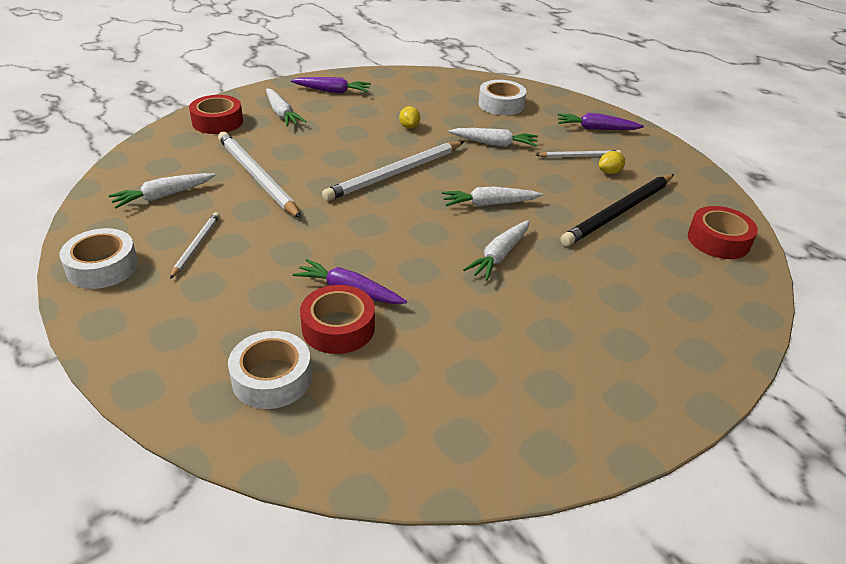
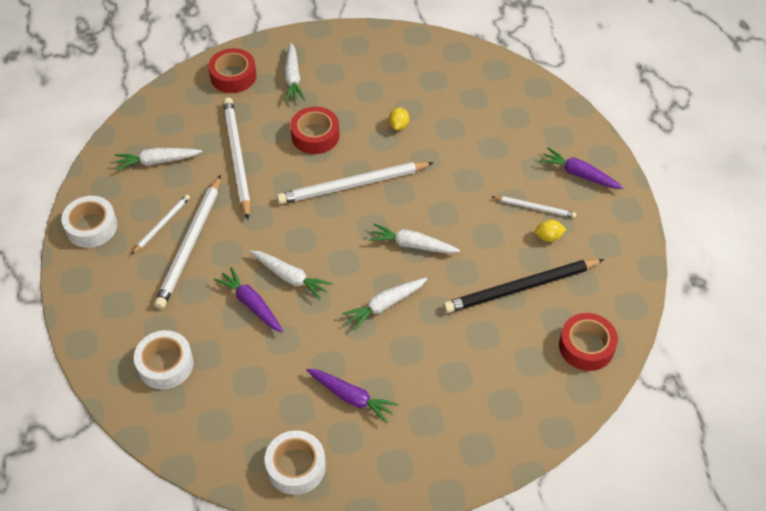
camera: 25 degrees right, 15 degrees up
purple carrot [291,77,371,94] -> purple carrot moved to [306,369,398,423]
red tape [300,285,375,354] -> red tape moved to [290,107,339,154]
white carrot [449,128,538,147] -> white carrot moved to [250,250,333,300]
white tape [478,80,526,115] -> white tape moved to [265,430,326,495]
none -> white pencil [154,175,221,309]

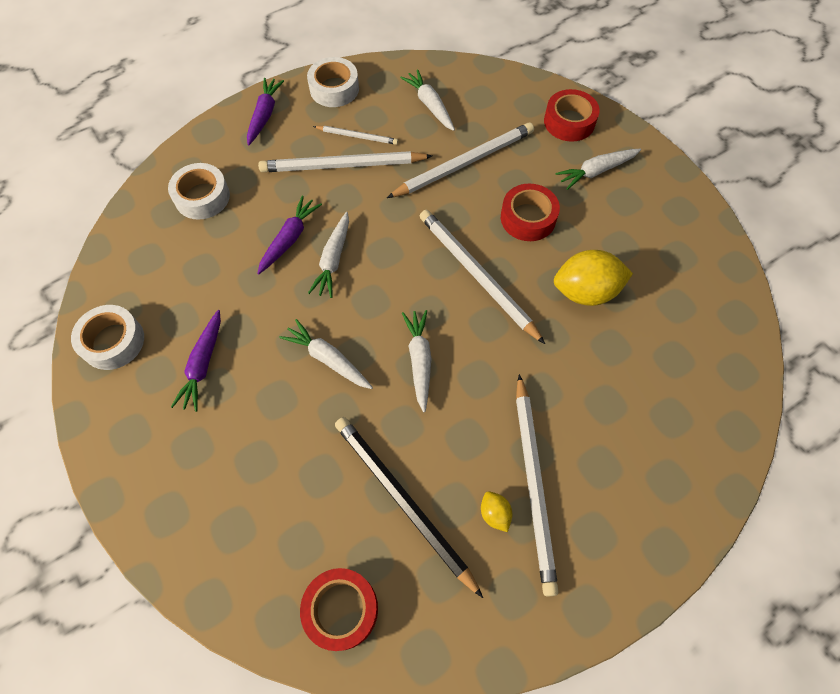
camera: 70 degrees right, 10 degrees up
yellow lemon [389,107,409,130] -> yellow lemon [554,250,633,306], size x2.13
white pencil [491,196,576,218] -> white pencil [516,374,559,597], size x1.91
purple carrot [539,147,624,189] -> purple carrot moved to [247,78,284,145]

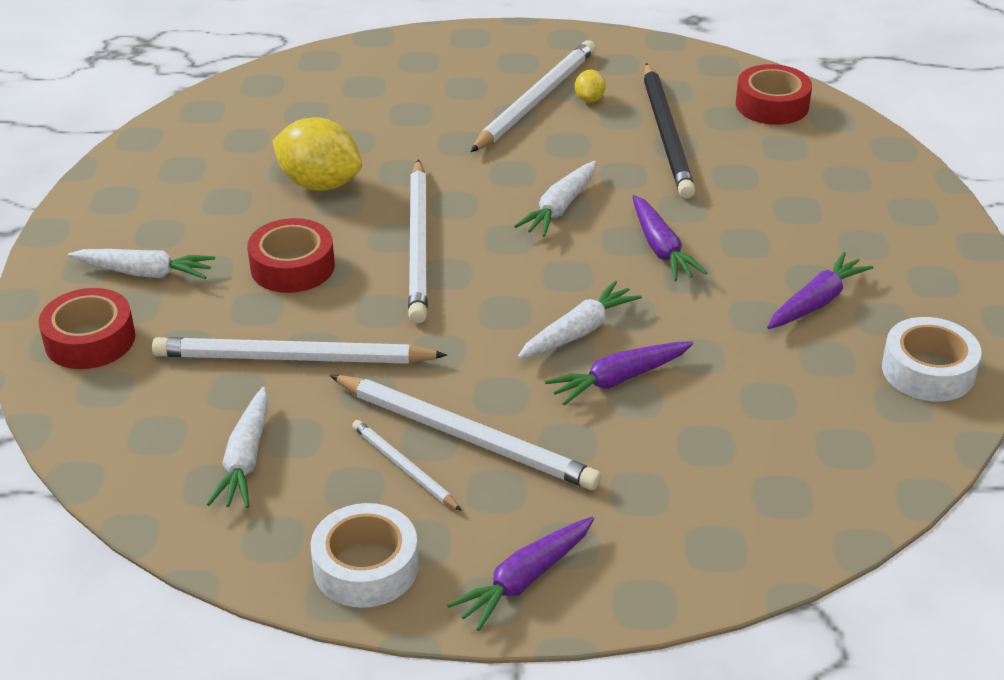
camera: 145 degrees left, 25 degrees down
white tape [168,163,230,220] -> none
white carrot [279,319,373,389] -> purple carrot [632,195,707,281]

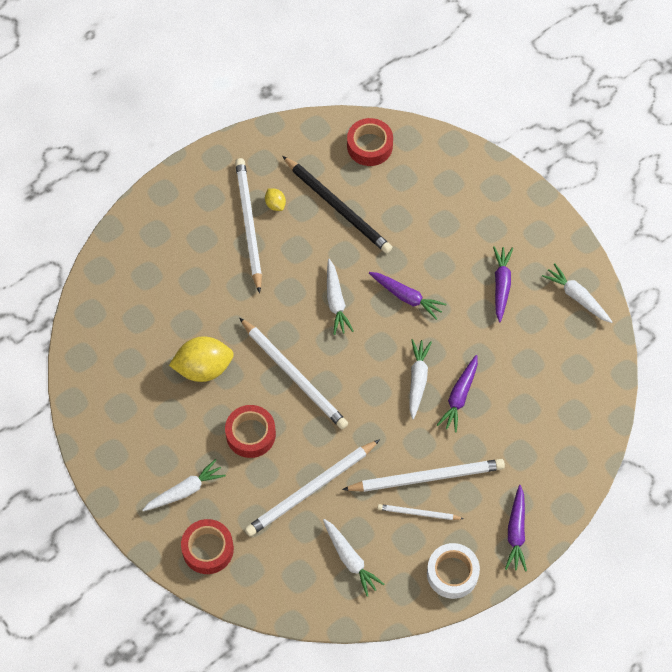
camera: 40 degrees left, 25 degrees up
white tape [882,317,982,401] -> white carrot [542,263,612,323]

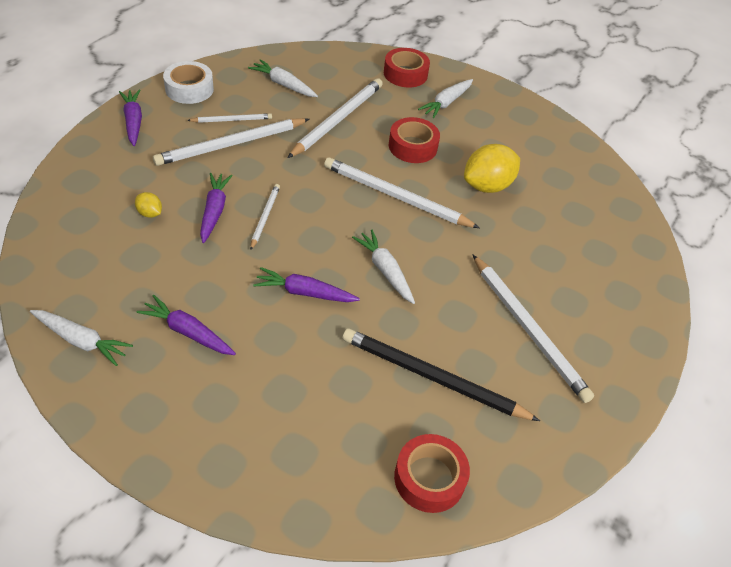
camera: 155 degrees right, 15 degrees down
yellow lemon [265,188,286,211] -> yellow lemon moved to [135,192,162,218]
white carrot [409,339,432,419] -> white pencil [250,184,280,250]
purple carrot [493,246,513,322] -> purple carrot turned 135 degrees clockwise [136,295,236,355]

